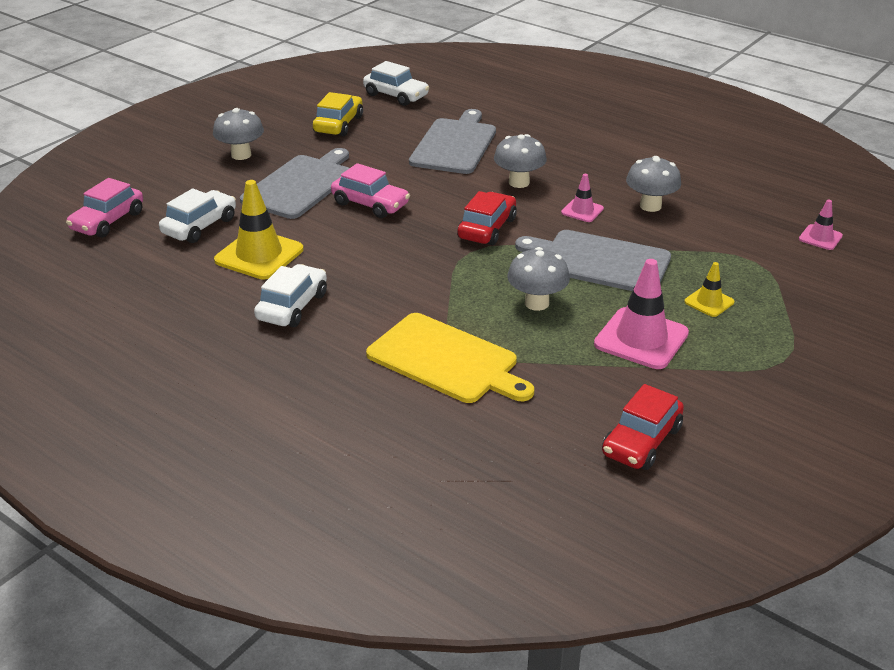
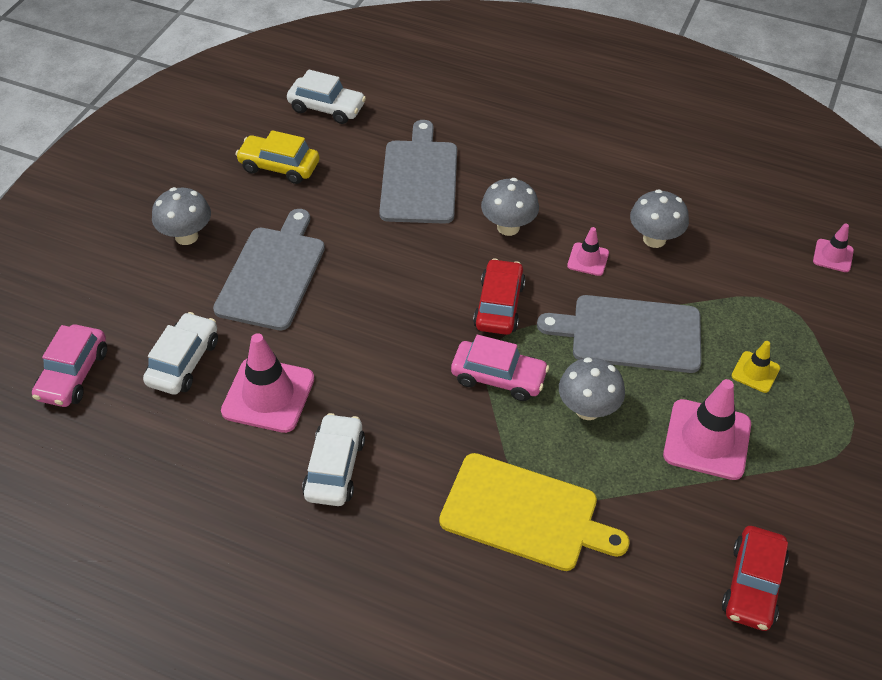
camera: 15 degrees left, 15 degrees up
yellow traffic cone [214,180,304,280] -> pink traffic cone [221,333,314,433]
yellow car [313,92,363,136] -> yellow car turned 75 degrees counterclockwise [235,130,320,184]
pink car [331,163,410,218] -> pink car moved to [451,335,549,401]

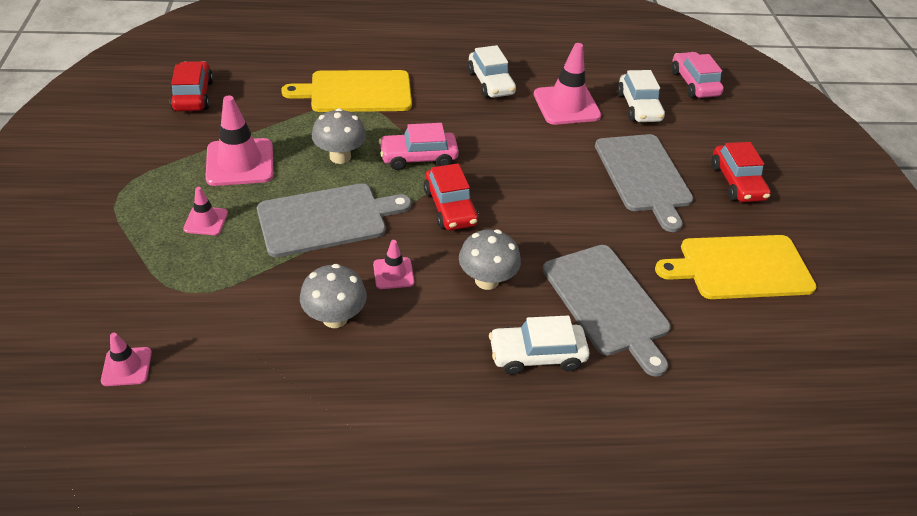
camera: 150 degrees right, 5 degrees down
grey mushroom [152,187,211,245] -> red car [711,142,771,202]
yellow car [235,130,320,184] -> yellow cutting board [655,235,817,299]
white car [287,69,366,124] -> white car moved to [489,315,590,375]
yellow traffic cone [731,341,780,393] -> pink traffic cone [183,187,228,235]

